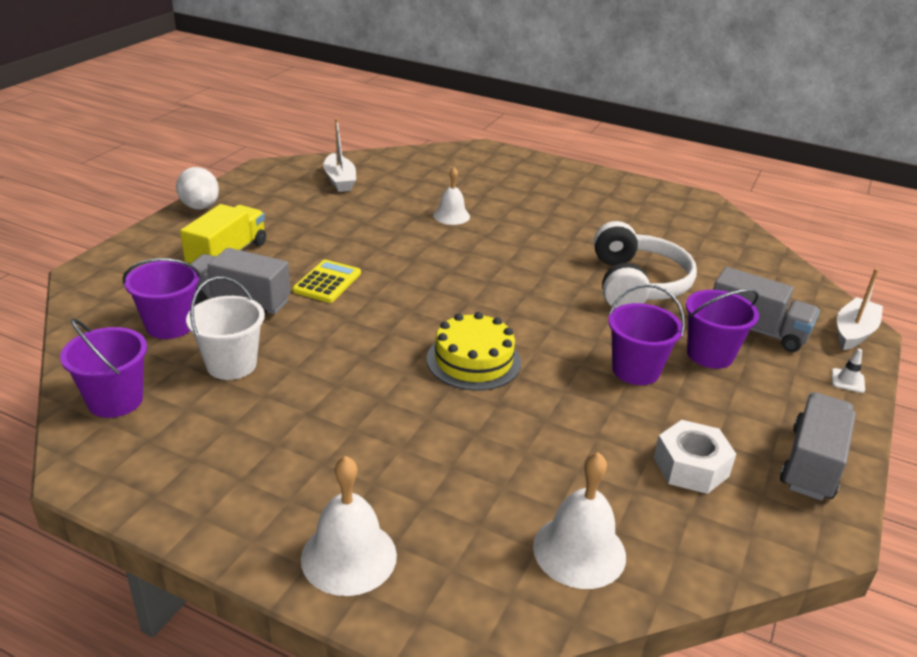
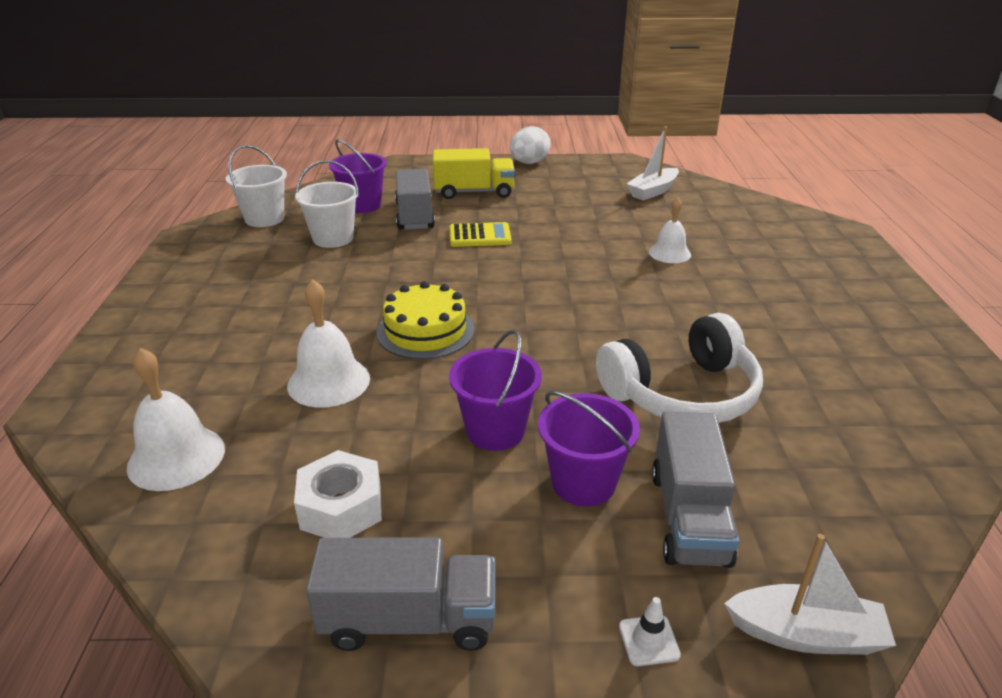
camera: 65 degrees right, 0 degrees up
purple bucket [60,319,147,418] -> white bucket [226,145,287,227]
white bell [301,456,397,596] -> white bell moved to [287,279,370,408]

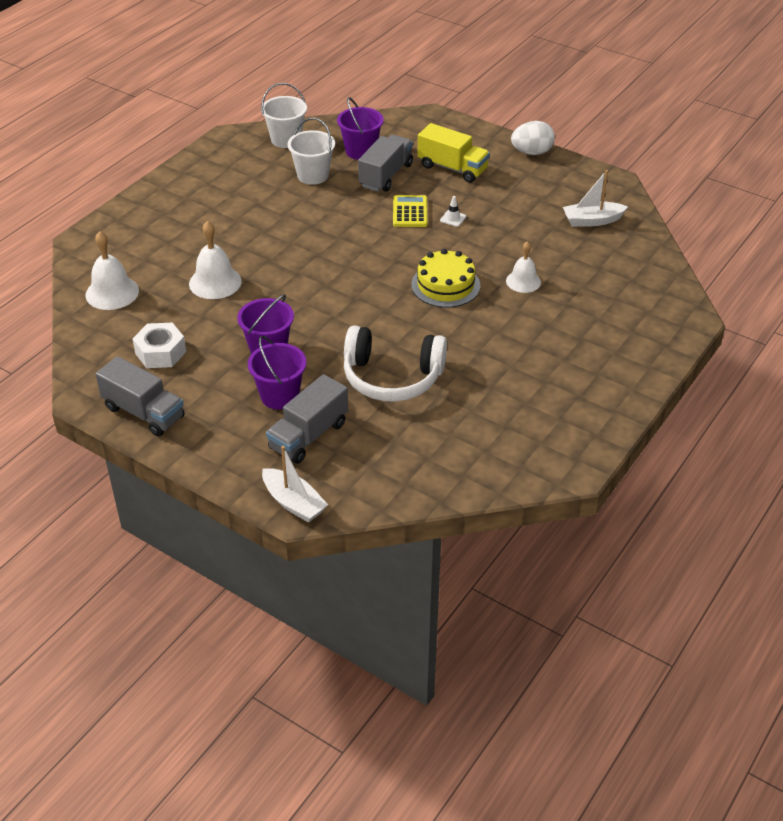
camera: 35 degrees right, 10 degrees up
yellow cake [376,281,474,359] -> yellow cake moved to [411,249,480,308]
yellow calculator [449,222,511,247] -> yellow calculator turned 120 degrees counterclockwise [393,195,428,227]
white traffic cone [619,597,681,666] -> white traffic cone moved to [440,196,466,227]

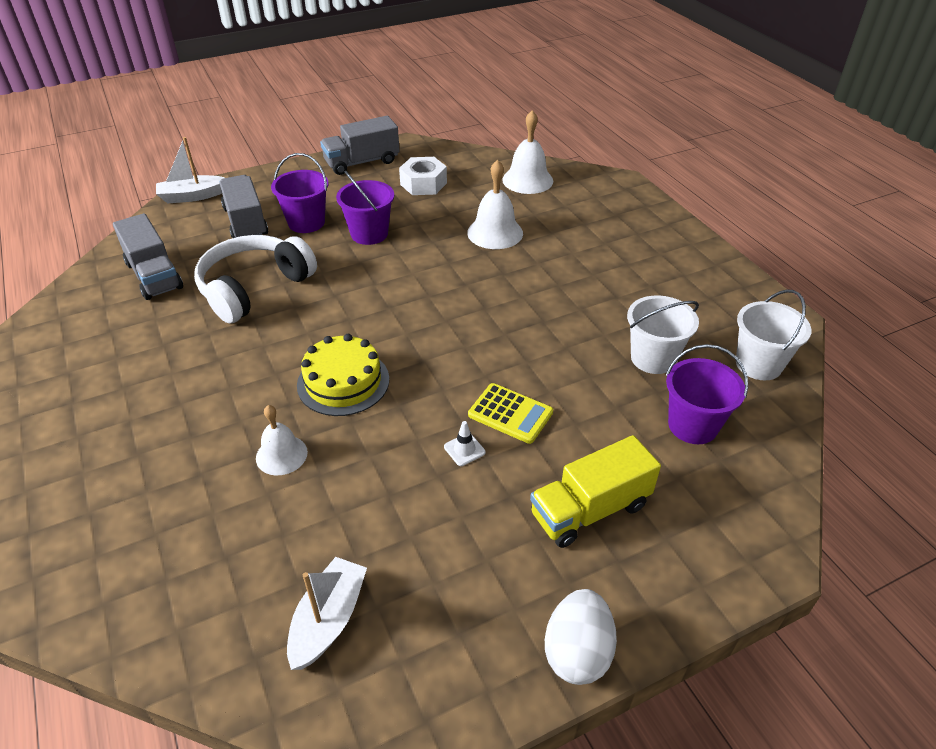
camera: 120 degrees right, 0 degrees up
grey truck [358,135,413,192] -> grey truck moved to [113,213,183,300]

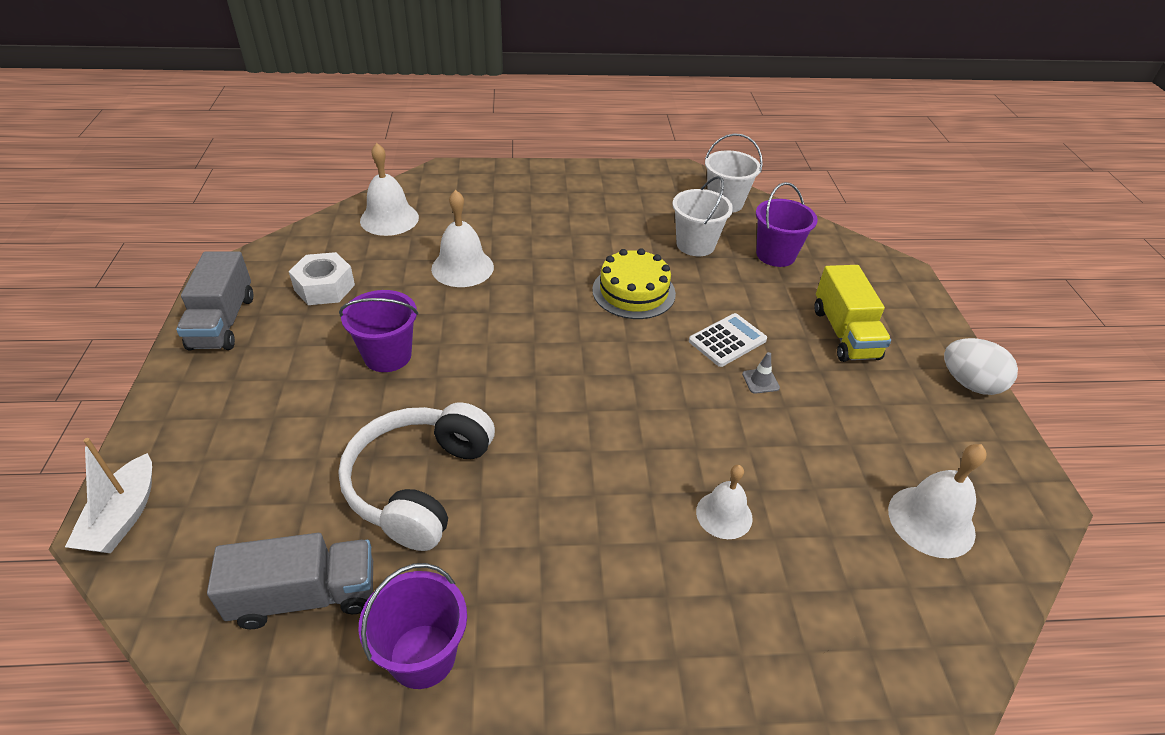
camera: 70 degrees left, 0 degrees up
white headphones [194,235,317,323] -> white headphones turned 45 degrees clockwise [338,402,495,551]
grey truck [219,175,268,238] -> none
purple bucket [271,153,329,233] -> purple bucket moved to [358,563,467,689]
white boat [287,557,367,670] -> white bell [888,444,986,558]
yellow cake [297,334,389,416] -> yellow cake moved to [592,248,676,319]
white traffic cone [444,421,486,466] -> grey traffic cone [742,352,780,394]
yellow calculator [468,383,553,444] -> white calculator [689,313,767,367]

